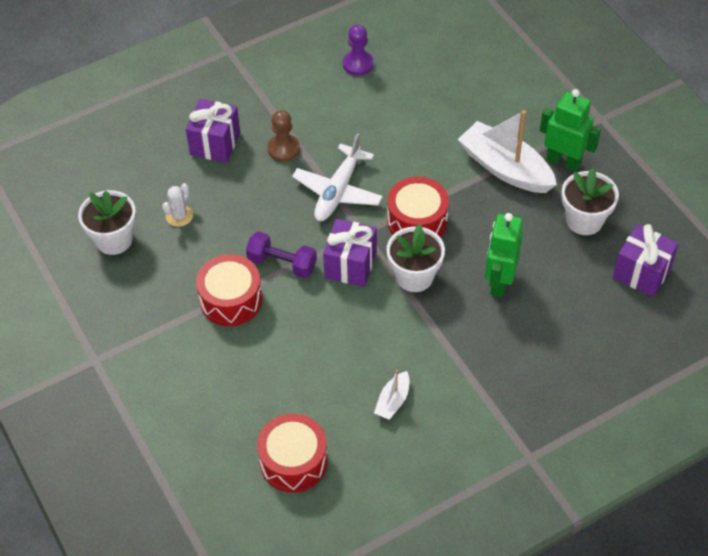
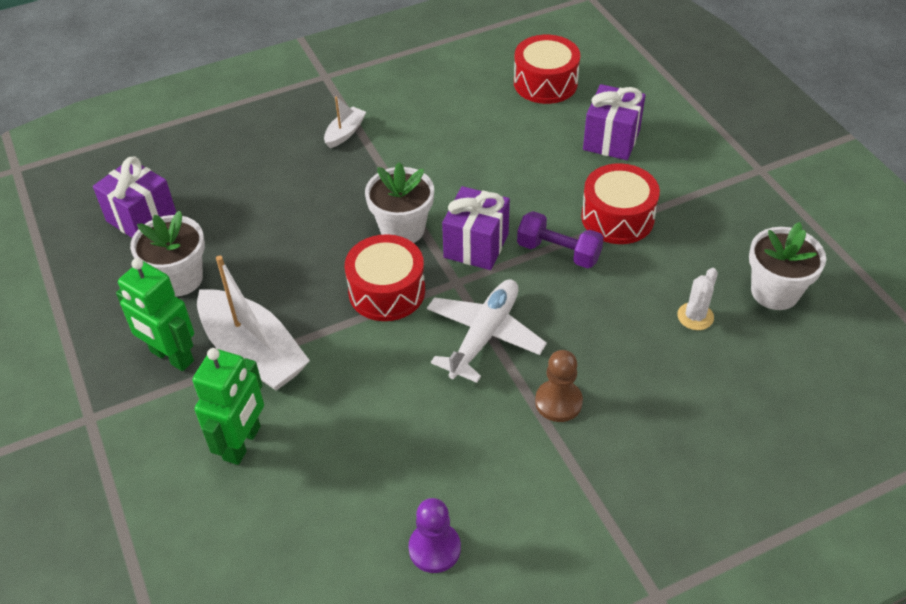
camera: 175 degrees left, 5 degrees down
purple gift [186,99,240,163] -> purple gift moved to [583,84,646,160]
white boat [374,370,409,420] -> white boat moved to [324,96,366,148]
green robot [485,213,523,297] -> green robot moved to [192,348,264,465]

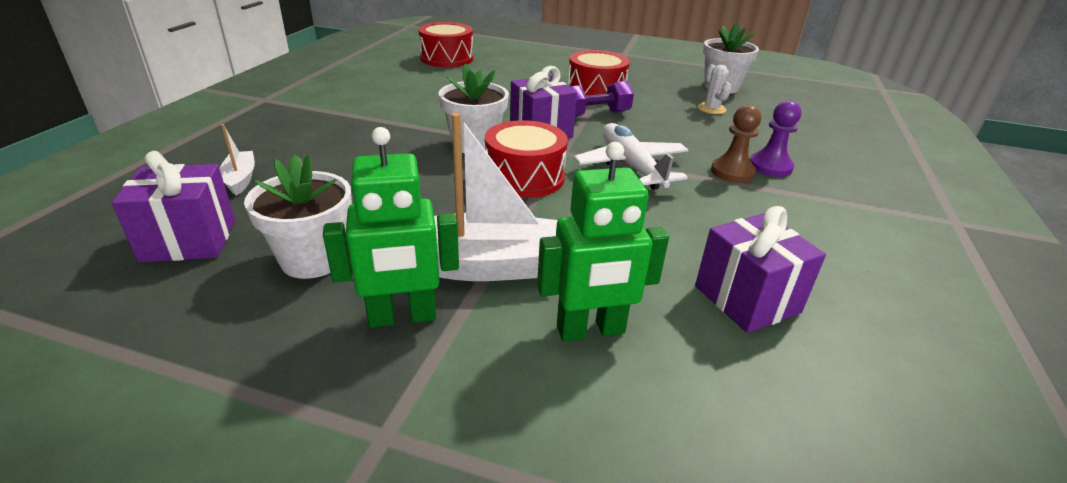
camera: 50 degrees left, 15 degrees down
green robot [192,348,264,465] -> green robot turned 105 degrees clockwise [537,142,669,341]
white boat [324,96,366,148] -> white boat moved to [219,124,255,196]
purple pawn [409,498,461,573] -> purple pawn moved to [750,100,801,177]
purple gift [583,84,646,160] -> purple gift moved to [695,206,826,333]

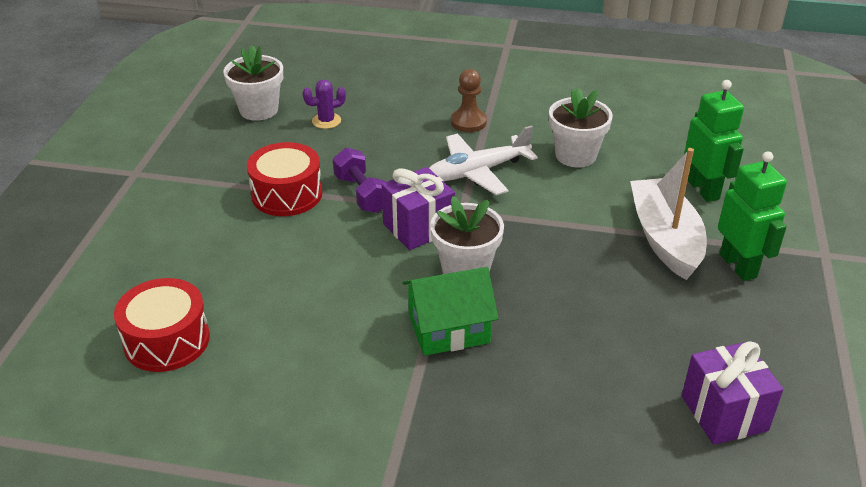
camera: 95 degrees left, 5 degrees up
white boat [219,124,255,196] -> none
white flower pot [244,155,352,279] -> white flower pot moved to [549,88,613,167]
red drum [485,120,568,198] -> none
purple gift [695,206,826,333] -> none
white cactus [698,64,731,114] -> purple cactus [303,80,346,129]
purple pawn [750,100,801,177] -> none
none -> green house [403,267,499,356]

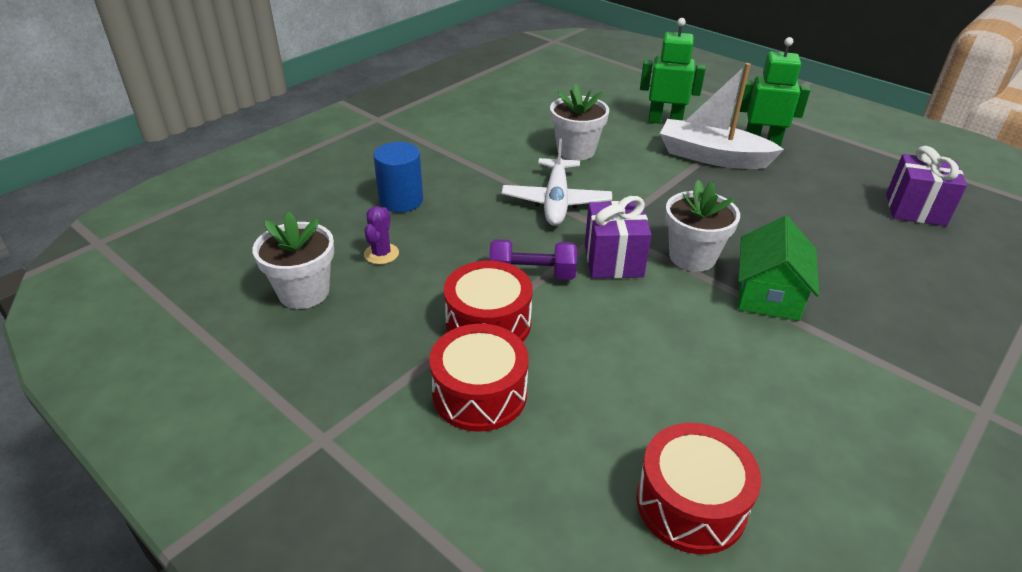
camera: 60 degrees left, 0 degrees up
brown pawn [451,69,487,132] -> none
none -> blue cylinder [373,142,423,212]
none -> red drum [429,324,528,432]

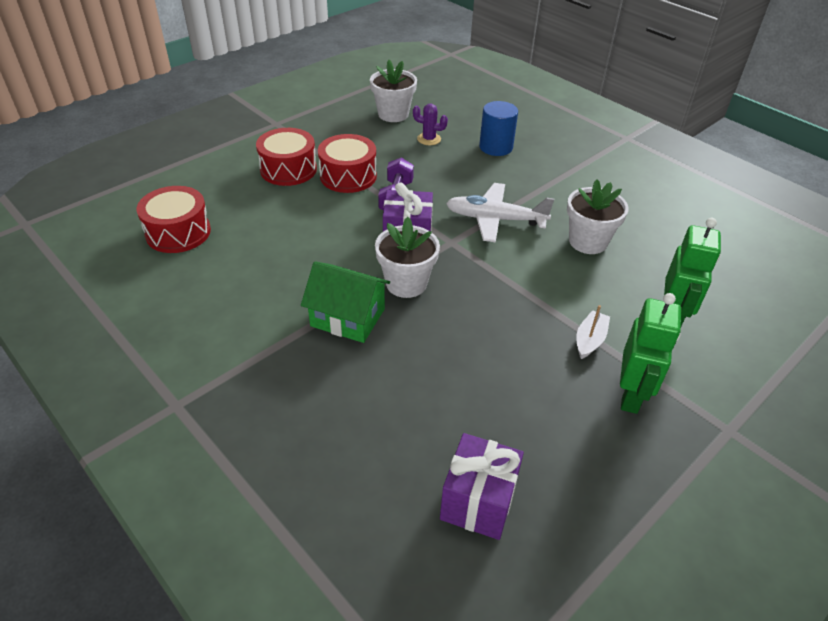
camera: 95 degrees right, 5 degrees up
white boat [660,63,784,169] -> white boat [576,305,610,359], size x0.47

